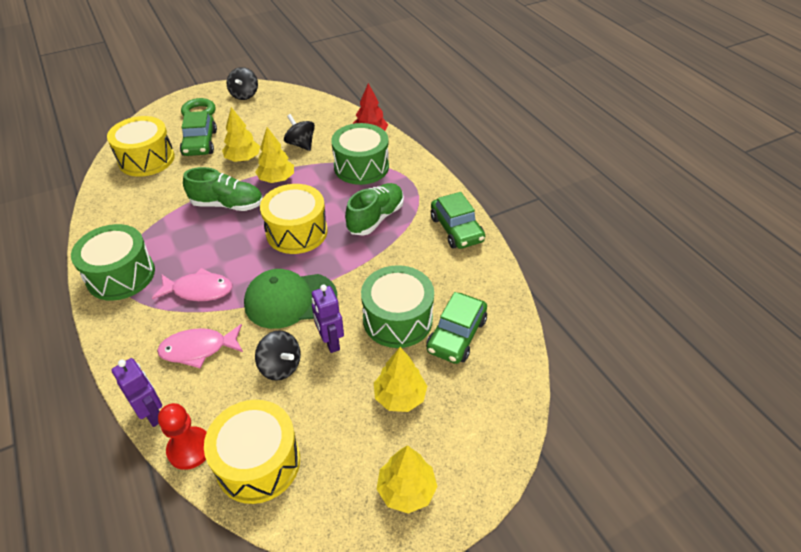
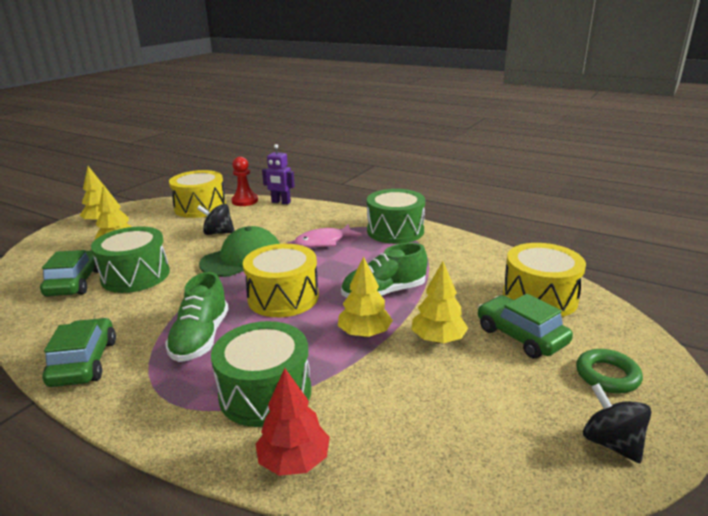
camera: 150 degrees right, 20 degrees down
pink fish [157,324,243,368] -> none
black spinning top [284,114,315,151] -> none
purple robot [312,285,344,353] -> none
green car [431,192,485,249] -> green car turned 45 degrees clockwise [43,318,116,387]

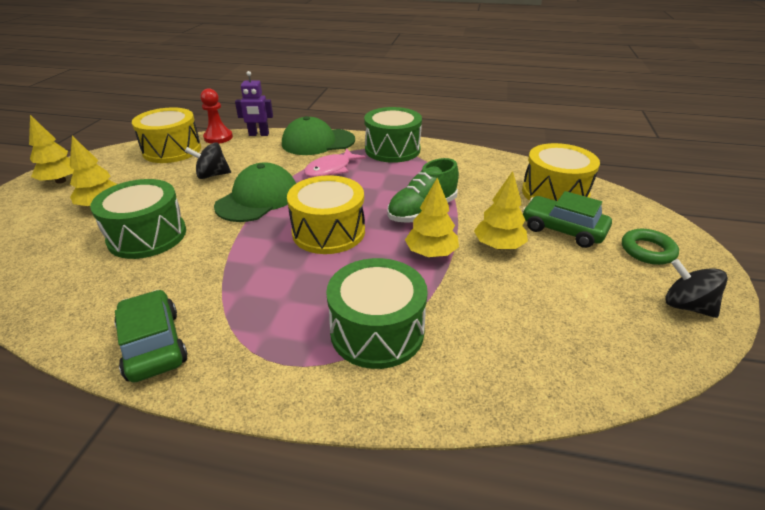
camera: 20 degrees left, 10 degrees up
green car [40,250,98,297] -> none
green shoe [165,272,229,362] -> none
red tree [256,368,330,476] -> none
none -> green cap [282,116,355,155]

